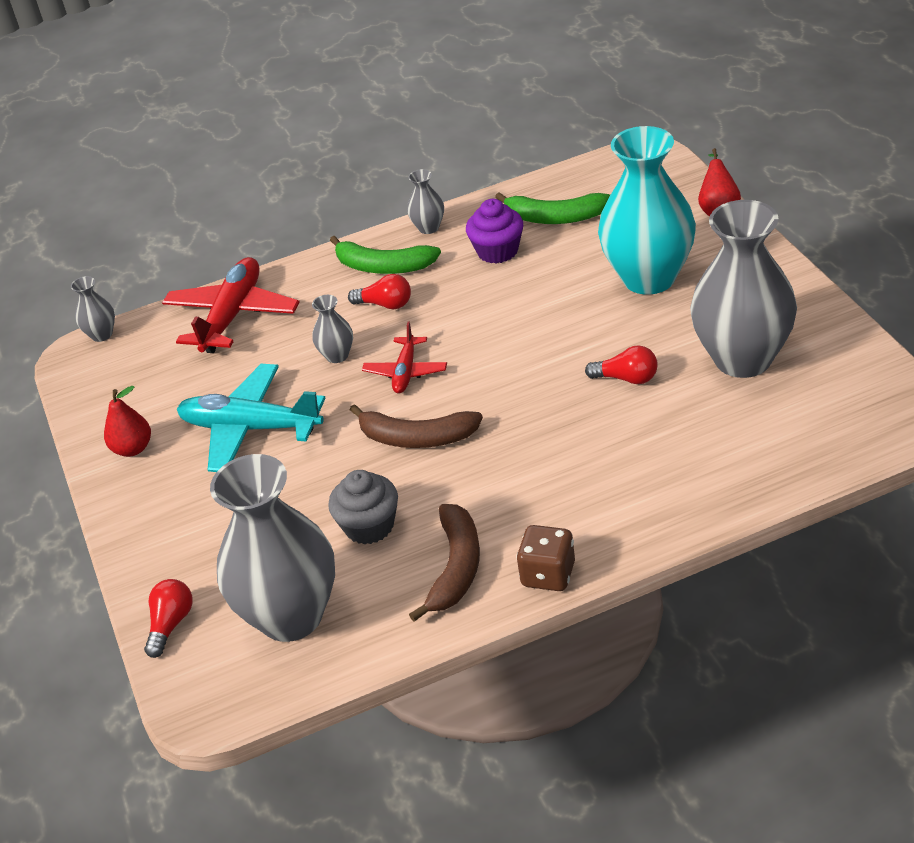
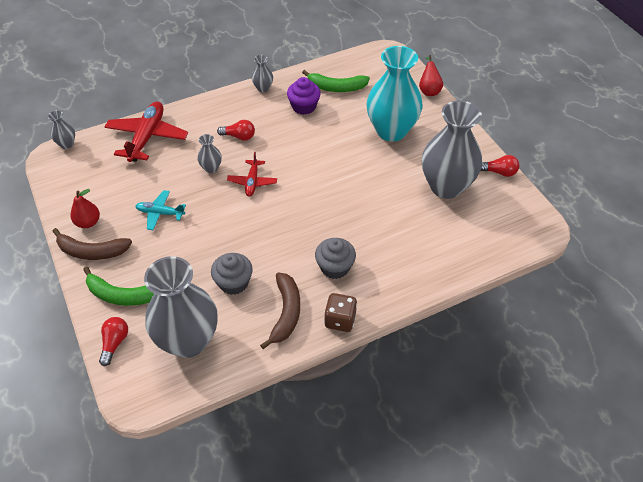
camera: 10 degrees left, 10 degrees up
turquoise plane [177,364,326,472] -> turquoise plane [135,190,186,230], size x0.56
green banana [330,236,441,274] -> green banana moved to [83,267,154,306]
brown banana [350,404,483,448] -> brown banana moved to [52,228,132,260]
red light bulb [585,345,658,384] -> red light bulb moved to [480,155,520,177]
none -> grey cupcake [315,238,356,279]

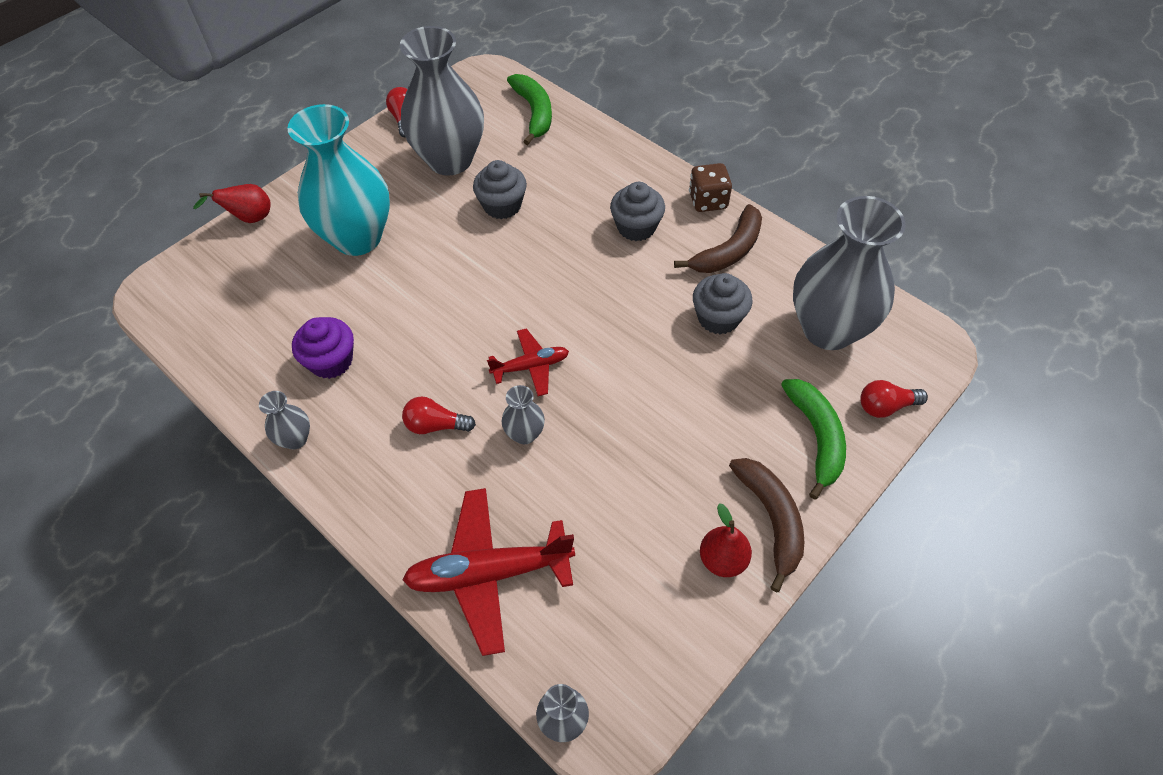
camera: 110 degrees left, 5 degrees up
turquoise plane [135,190,186,230] -> none
red light bulb [217,120,255,141] -> red light bulb turned 75 degrees counterclockwise [402,396,476,434]
brown banana [260,273,300,349] -> brown banana turned 150 degrees clockwise [674,204,762,273]
green banana [302,70,370,92] -> green banana moved to [507,74,552,145]
none -> grey cupcake [473,160,527,219]

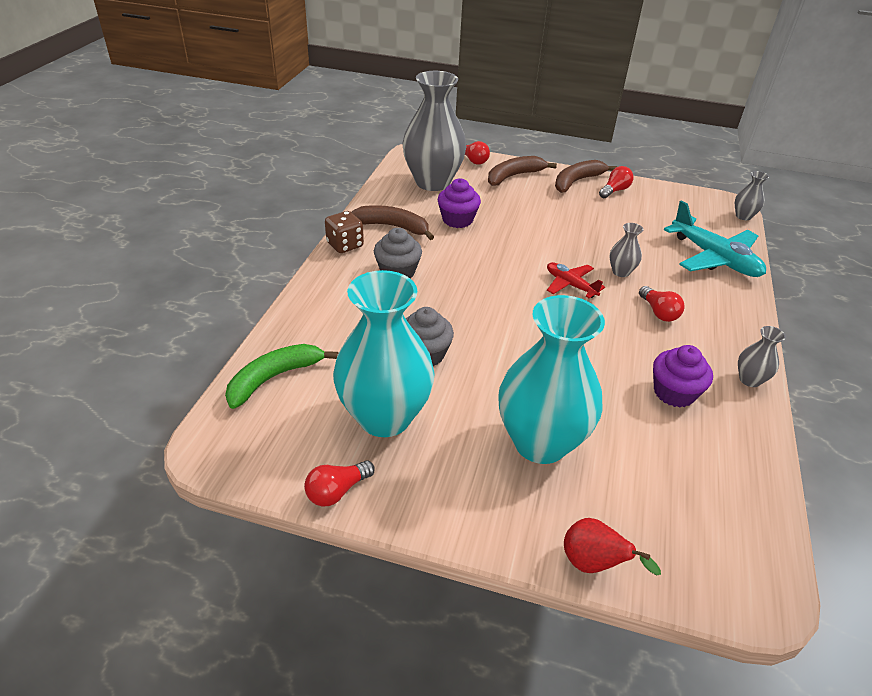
camera: 120 degrees left, 15 degrees down
grey vase [400,26,484,176] -> turquoise vase [333,270,435,437]
red plane [402,488,575,656] -> turquoise plane [664,200,766,277]
grey cupcake [693,273,752,335] -> purple cupcake [438,178,481,228]
red pear [700,503,752,577] -> red light bulb [599,166,633,198]
green banana [781,379,846,500] -> brown banana [488,156,557,186]

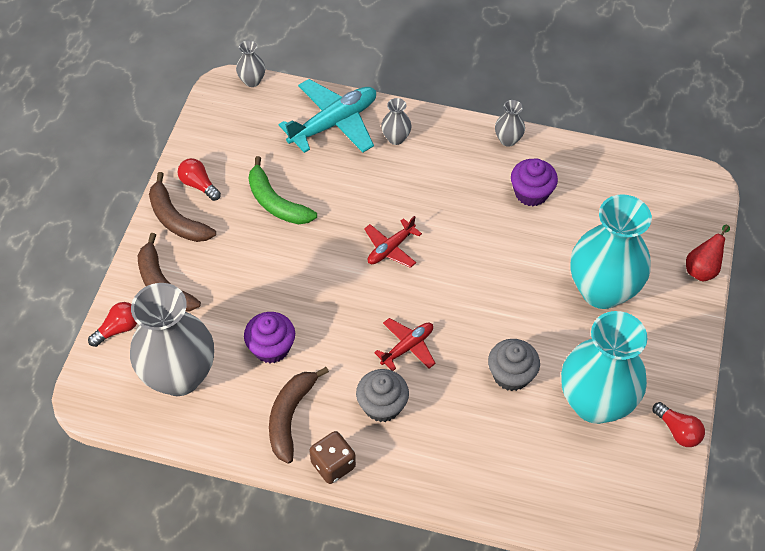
camera: 90 degrees left, 15 degrees up
green banana [225,344,338,409] -> green banana moved to [249,156,317,224]
grey vase [609,223,643,277] -> grey vase moved to [381,98,412,145]
red light bulb [639,286,685,322] -> none
none -> red plane [374,318,436,371]

